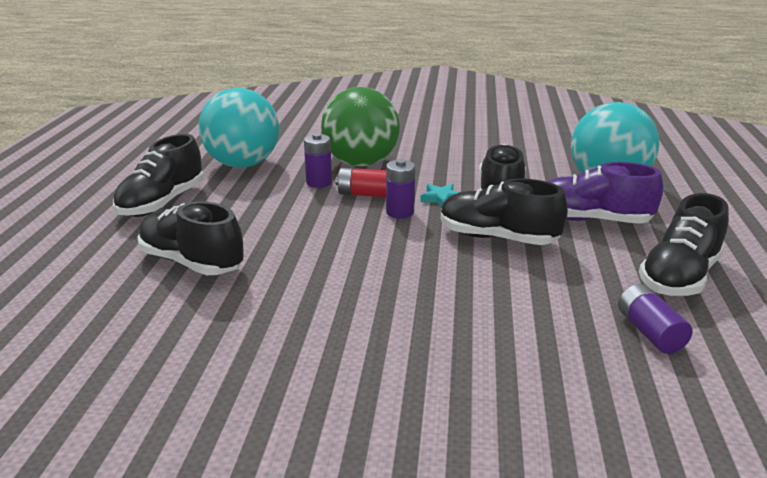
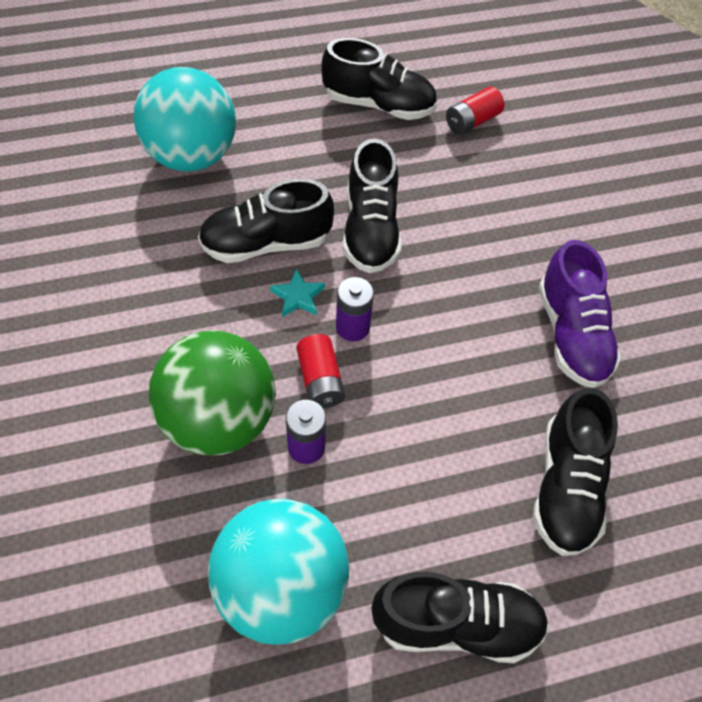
camera: 115 degrees left, 30 degrees up
purple shoe [547,162,663,224] -> purple shoe moved to [539,240,621,388]
purple battery [618,284,692,354] -> red battery [446,86,505,135]

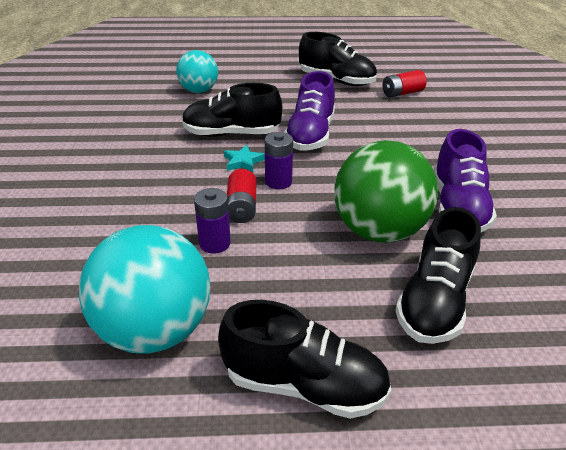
camera: 15 degrees right, 20 degrees down
turquoise ball [134,67,236,172] -> turquoise ball [176,50,218,93], size x0.61
green ball [149,330,276,455] -> green ball moved to [334,140,438,243]
black shoe [343,139,402,273] -> purple shoe [284,71,335,151]

